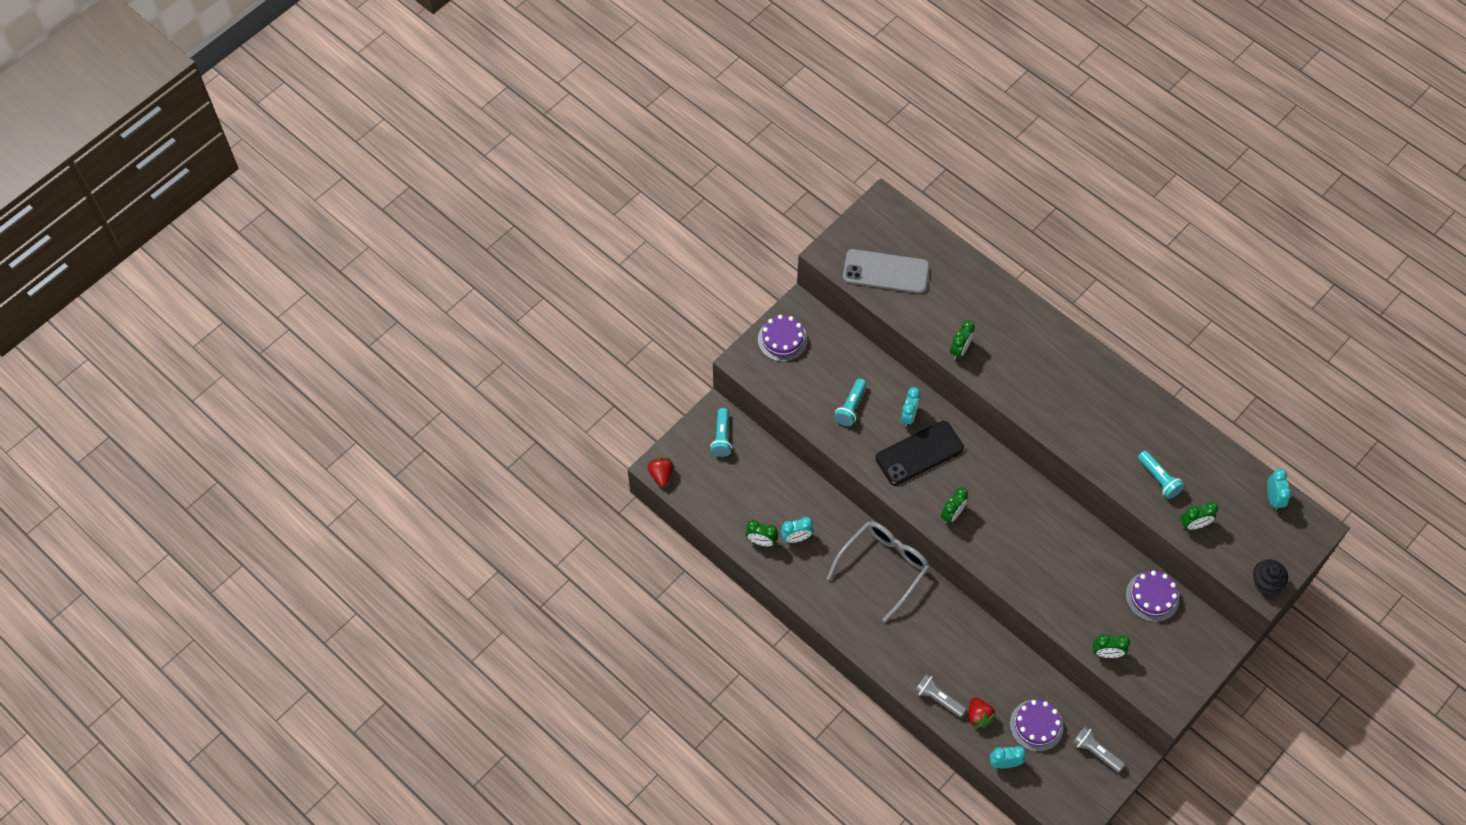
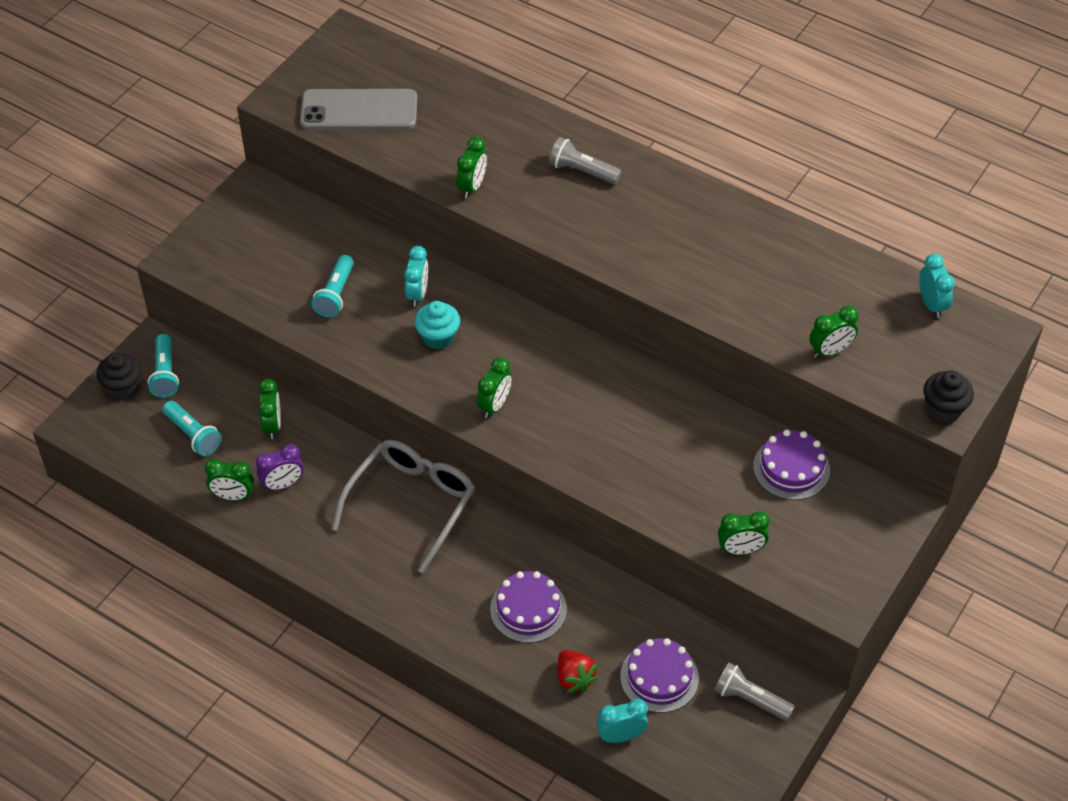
camera: 10 degrees left, 10 degrees down
red strawberry [648,457,673,487] -> none
purple cake [758,315,808,362] -> purple cake moved to [490,571,567,643]
turquoise clock [781,517,813,543] -> purple clock [256,444,304,492]
black phone [875,421,964,485] -> turquoise cupcake [414,301,460,349]
grey flashlight [915,674,967,717] -> grey flashlight moved to [549,137,621,184]
turquoise flashlight [1138,450,1185,499] -> turquoise flashlight moved to [162,401,222,456]
none -> black cupcake [96,353,141,399]
none -> green clock [258,379,281,439]

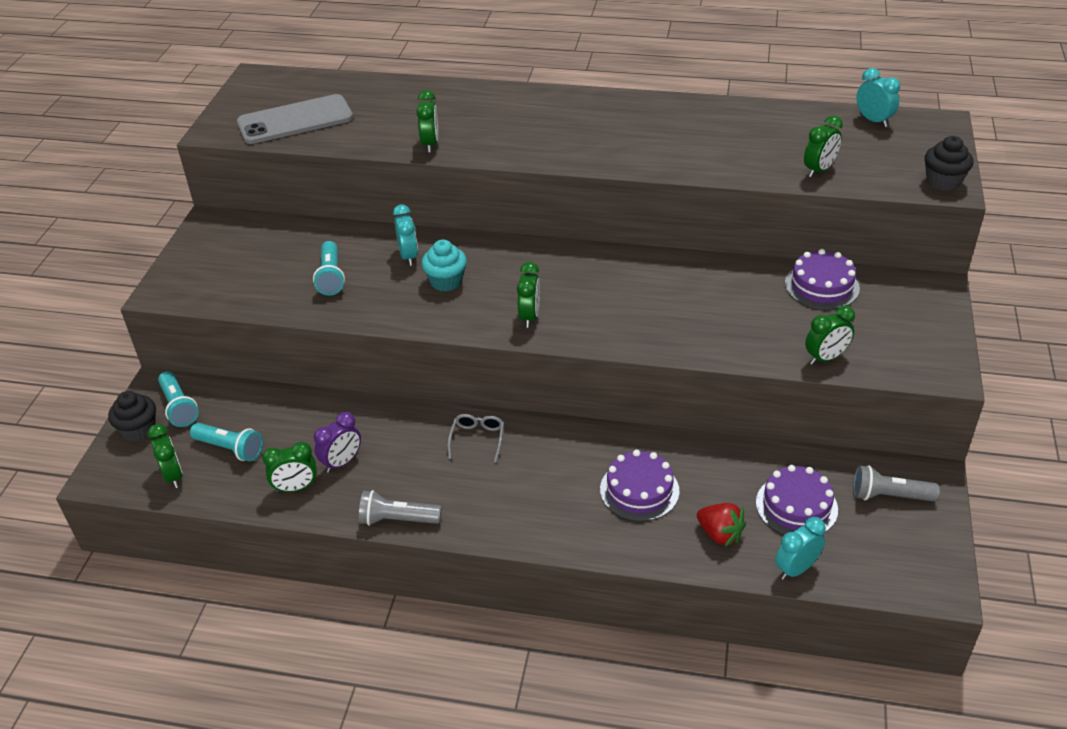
camera: 20 degrees left, 10 degrees down
green clock [258,379,281,439] -> green clock moved to [148,424,183,488]
grey glasses [331,440,475,574] -> grey glasses [447,414,504,463], size x0.44
grey flashlight [549,137,621,184] -> grey flashlight moved to [359,490,442,526]

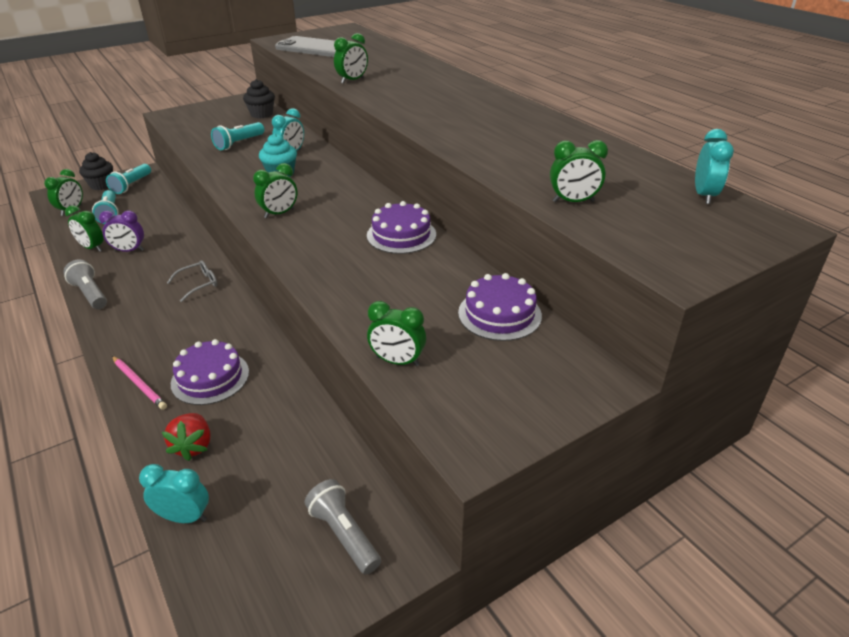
camera: 45 degrees right, 5 degrees down
purple cake [756,465,838,535] -> purple cake moved to [367,201,436,254]
black cupcake [925,136,973,191] -> black cupcake moved to [243,79,275,118]
none -> pink pencil [112,356,167,410]

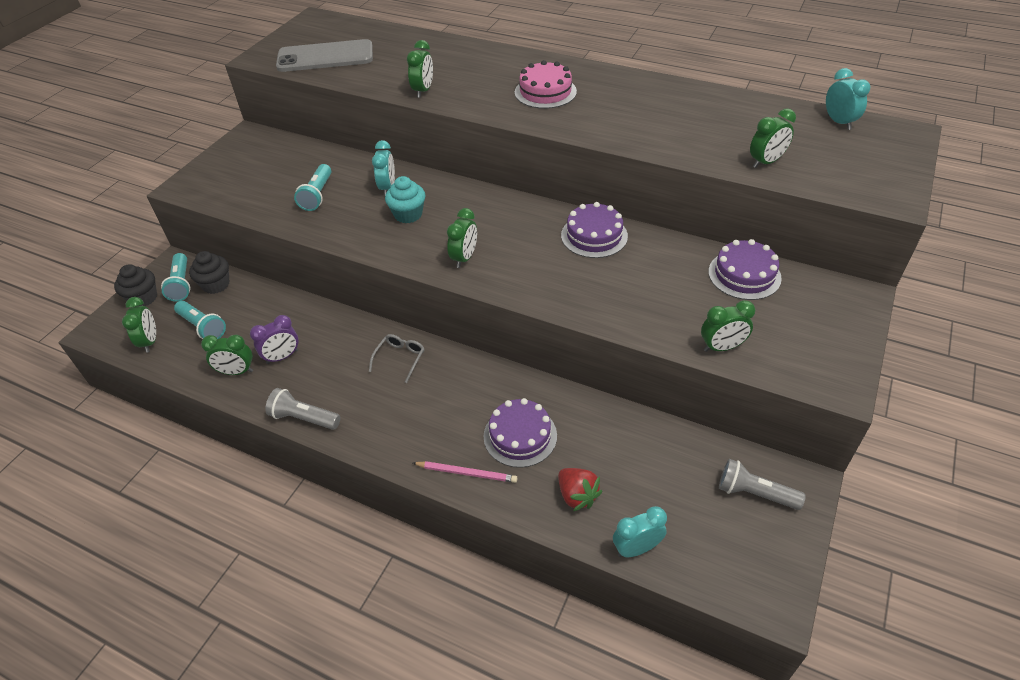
camera: 30 degrees left, 10 degrees up
black cupcake [243,79,275,118] -> black cupcake moved to [189,251,229,294]
none -> pink cake [515,60,577,109]

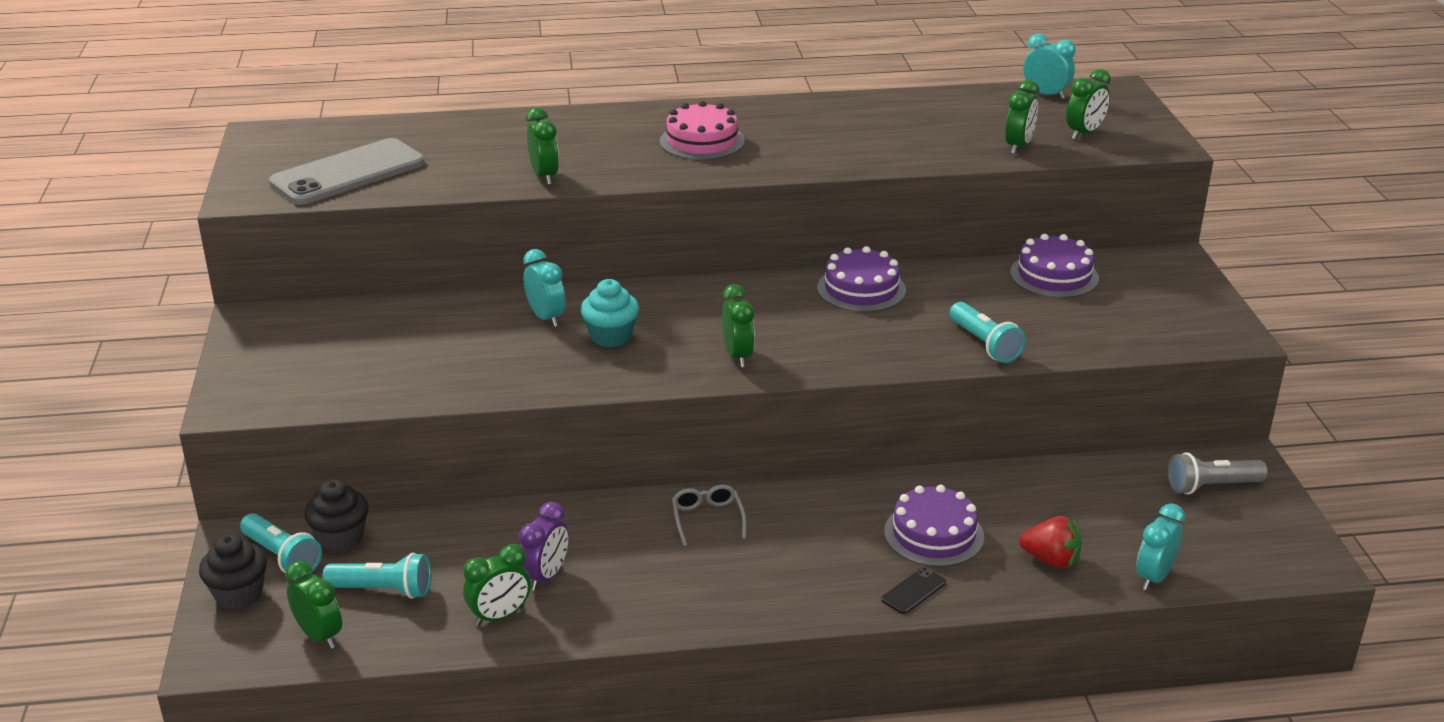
camera: 35 degrees left, 15 degrees down
grey flashlight [265,388,341,430] -> none
turquoise flashlight [294,164,331,211] -> turquoise flashlight moved to [950,302,1026,363]
pink pencil [413,461,517,483] -> black phone [881,567,946,614]
green clock [701,300,755,352] -> green clock moved to [1066,69,1111,140]

